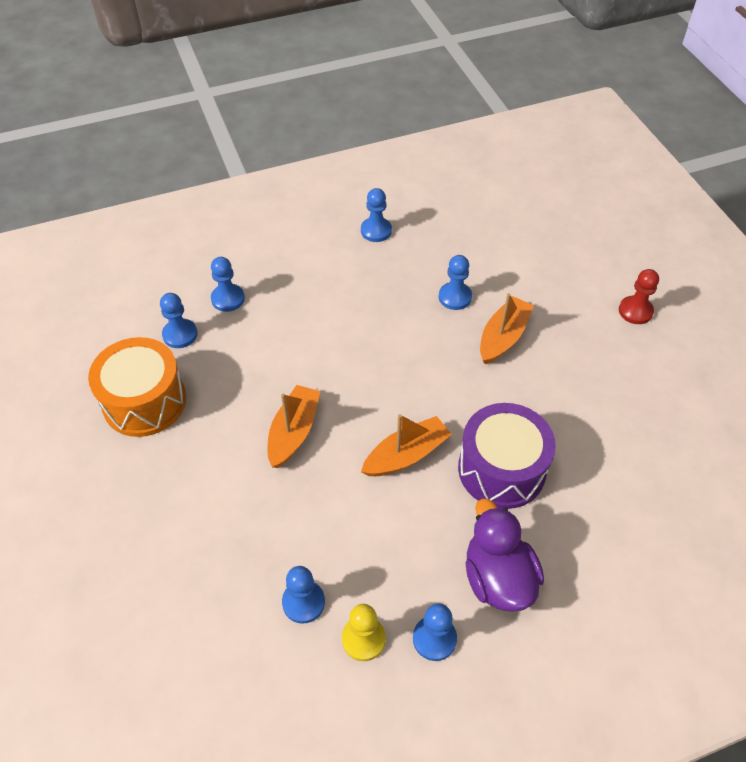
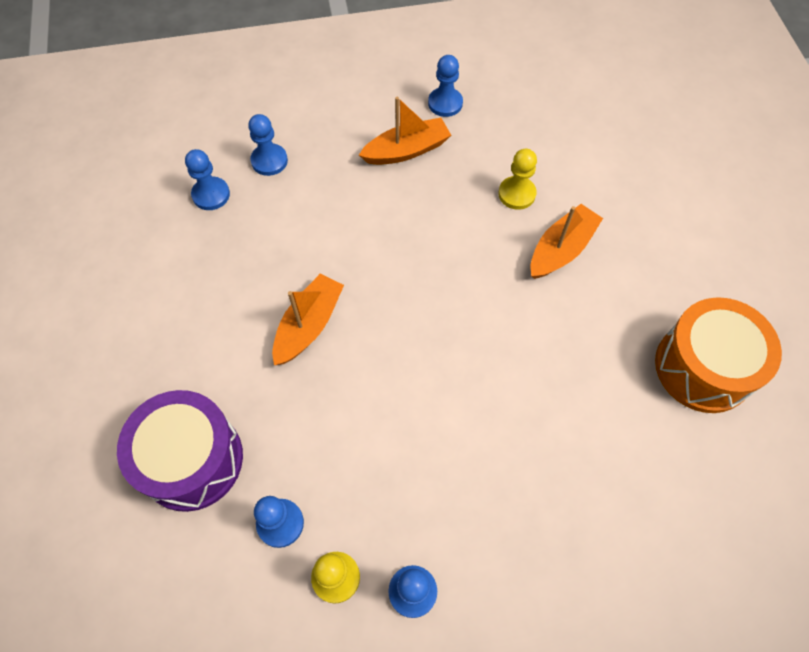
camera: 10 degrees right, 10 degrees up
orange drum [88,337,186,437] -> orange drum moved to [655,297,782,413]
orange boat [361,414,452,476] -> orange boat moved to [359,97,451,165]
blue pawn [439,255,472,310] -> yellow pawn [498,149,537,210]
purple drum [458,403,556,509] -> purple drum moved to [117,390,243,512]
purple duck [465,499,544,612] -> none
red pawn [619,269,659,324] -> none

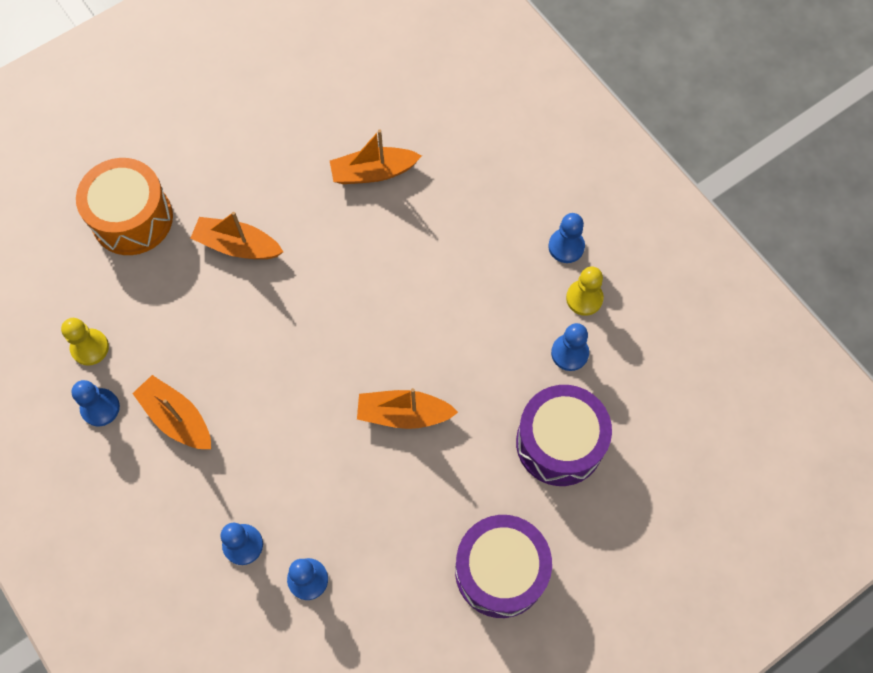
camera: 115 degrees left, 5 degrees up
yellow pawn [498,149,537,210] -> yellow pawn moved to [61,318,109,366]
orange drum [655,297,782,413] -> orange drum moved to [76,158,173,255]
none -> orange boat [330,130,422,184]
none -> purple drum [455,515,552,618]

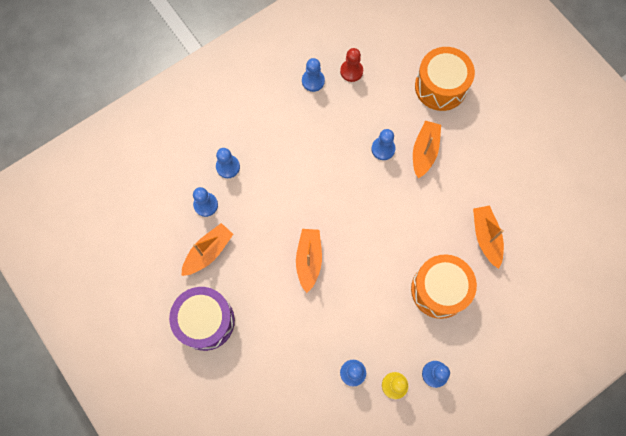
camera: 90 degrees right, 5 degrees up
yellow pawn [61,318,109,366] -> red pawn [340,48,363,82]
orange boat [132,375,211,449] -> orange boat moved to [181,223,233,276]
purple drum [516,385,612,486] -> none
none -> blue pawn [371,129,396,160]
none -> orange drum [411,254,477,319]

